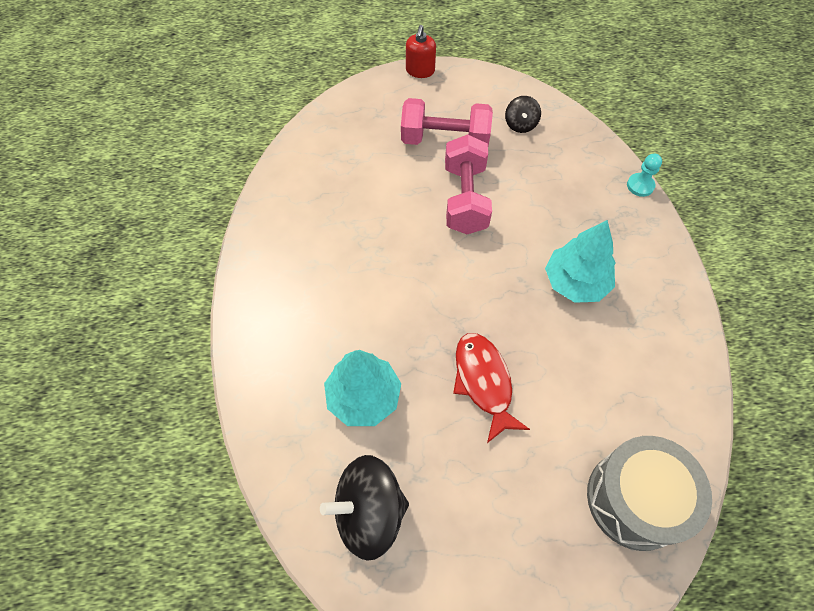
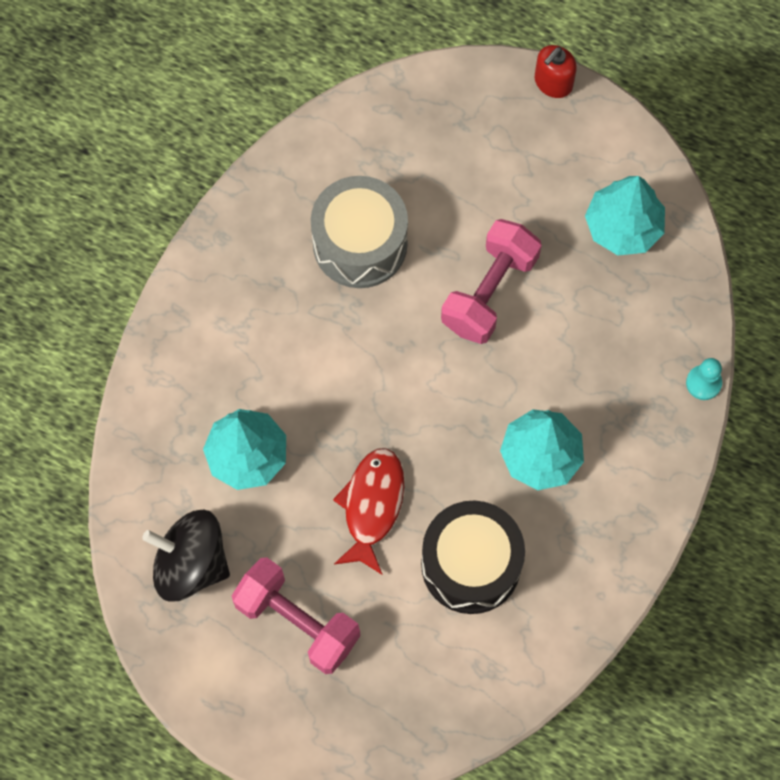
camera: 30 degrees right, 10 degrees up
pink dumbbell [401,98,493,146] -> pink dumbbell moved to [232,557,360,674]
black spinning top [505,96,541,133] -> turquoise tree [585,176,665,255]
grey drum [587,436,712,551] -> grey drum moved to [311,176,408,288]
none -> black drum [421,500,525,614]

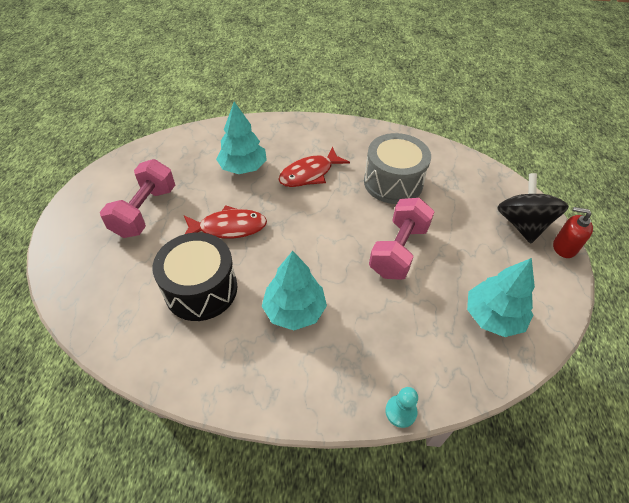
camera: 70 degrees right, 20 degrees down
black spinning top [142,510,230,602] -> black spinning top moved to [497,173,569,243]
pink dumbbell [441,219,542,344] -> pink dumbbell turned 75 degrees counterclockwise [369,198,435,280]
none -> red fish [278,147,350,187]

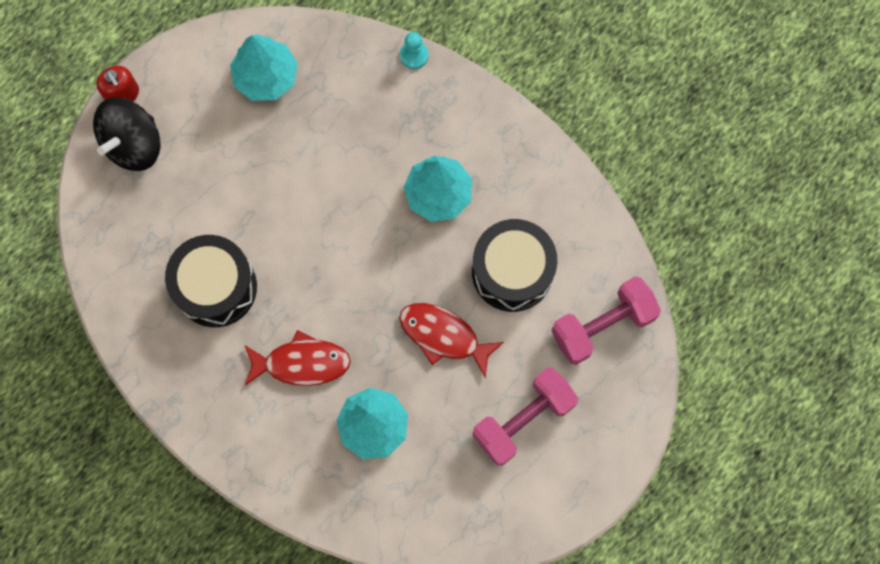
camera: 145 degrees left, 25 degrees up
grey drum [364,133,431,204] -> black drum [165,235,257,327]
pink dumbbell [369,198,435,280] -> pink dumbbell moved to [551,276,661,365]

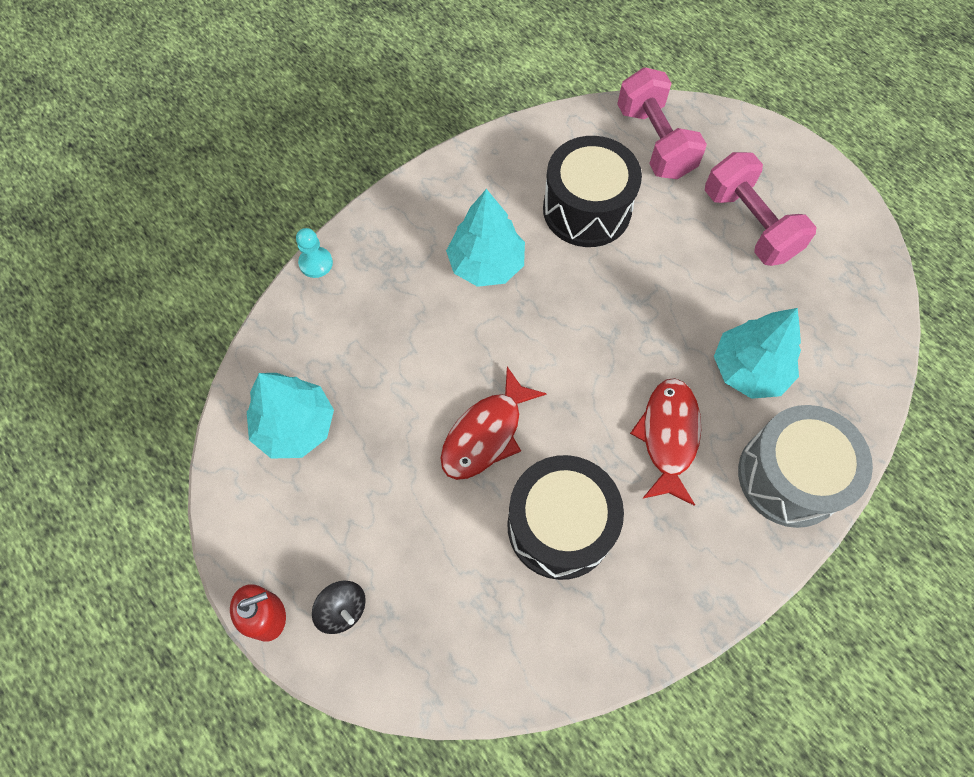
camera: 80 degrees left, 10 degrees down
black spinning top [93,98,161,171] -> black spinning top [312,580,366,634], size x0.52
red fish [399,303,504,378] -> red fish moved to [440,367,547,480]
none -> grey drum [738,405,873,528]

